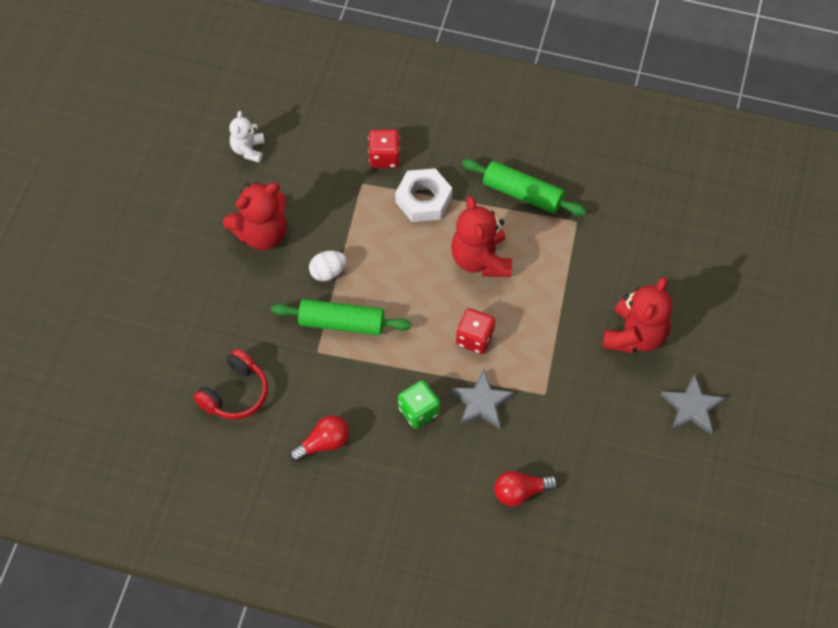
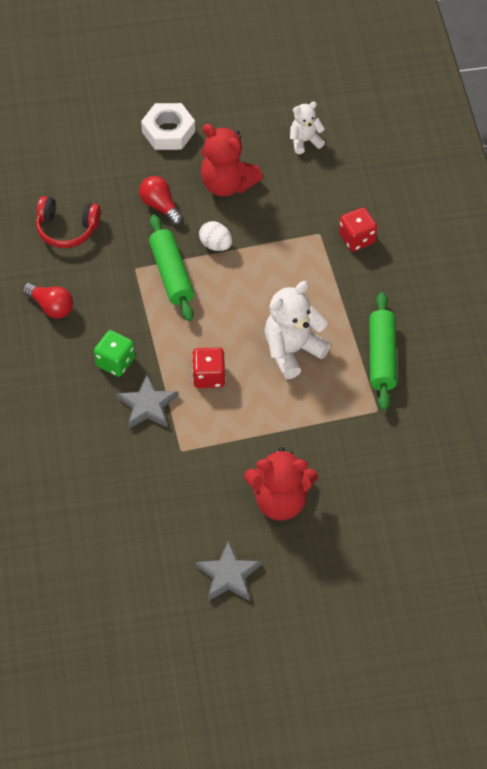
camera: 65 degrees right, 5 degrees down
white nut [395,168,452,222] -> white nut moved to [141,103,195,150]
red teddy bear [451,196,512,277] -> white teddy bear [265,281,331,379]
red light bulb [494,471,558,506] -> red light bulb moved to [139,176,184,225]

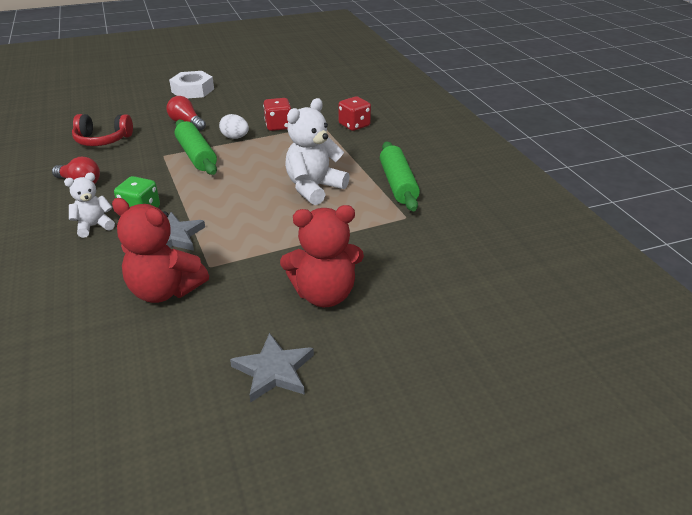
camera: 10 degrees left, 20 degrees down
red dice [192,347,226,388] -> red dice moved to [263,98,291,131]
red teddy bear [200,124,263,196] -> red teddy bear moved to [112,198,209,303]
white teddy bear [290,102,325,154] -> white teddy bear moved to [64,173,115,238]

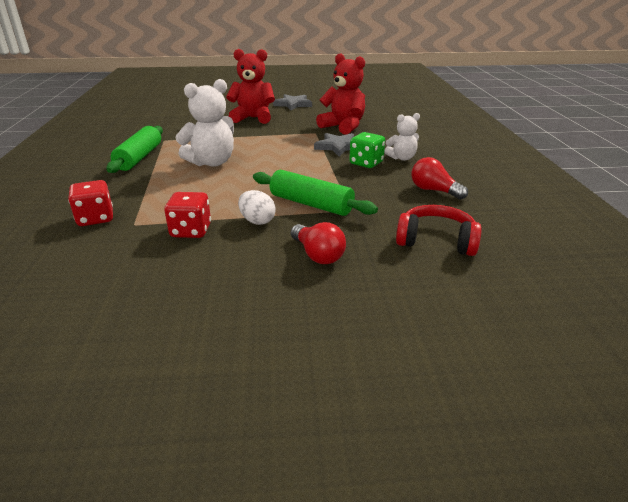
camera: 165 degrees left, 5 degrees down
white nut [169,71,214,98] -> none
green rolling pin [175,120,217,175] -> green rolling pin turned 45 degrees counterclockwise [253,170,378,216]

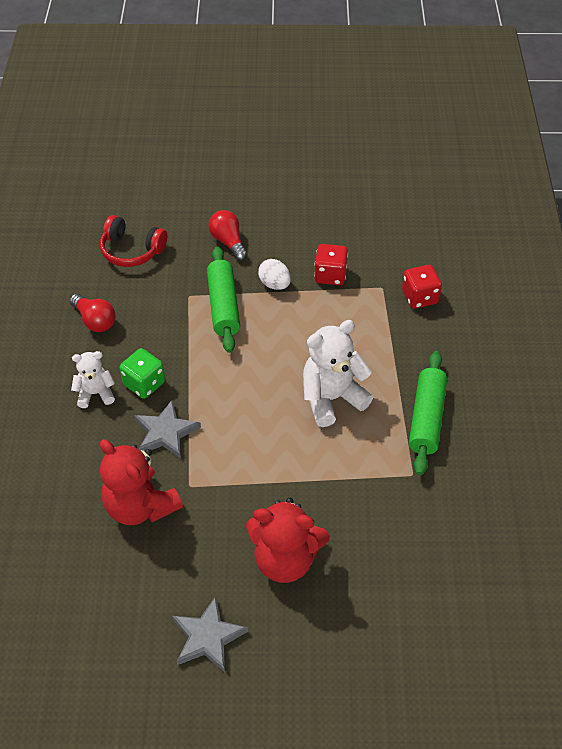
camera: 175 degrees left, 20 degrees up
green rolling pin [253,170,378,216] -> green rolling pin turned 45 degrees clockwise [207,246,240,353]

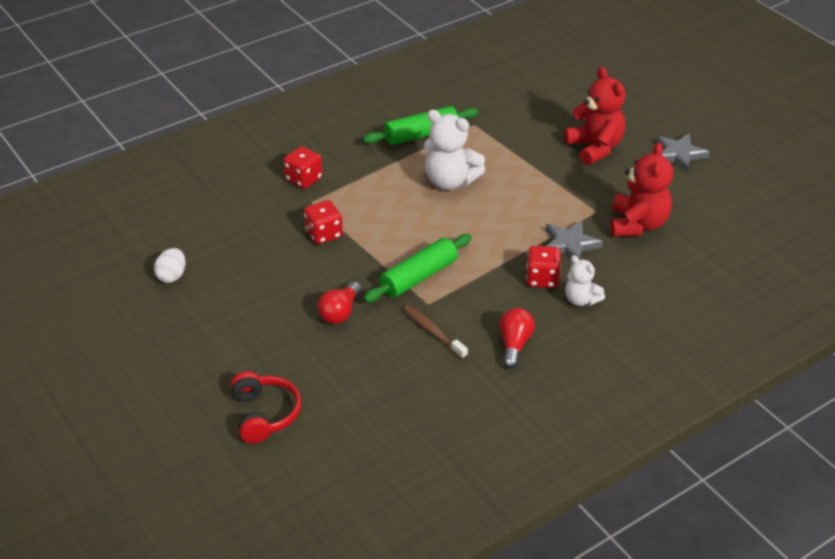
camera: 125 degrees left, 10 degrees down
red headphones [100,215,167,267] -> red headphones moved to [231,371,301,444]
green dice [120,348,165,399] -> red dice [526,246,561,288]
white egg [258,259,291,290] -> white egg moved to [154,248,185,283]
none -> brown toothbrush [403,305,468,359]

